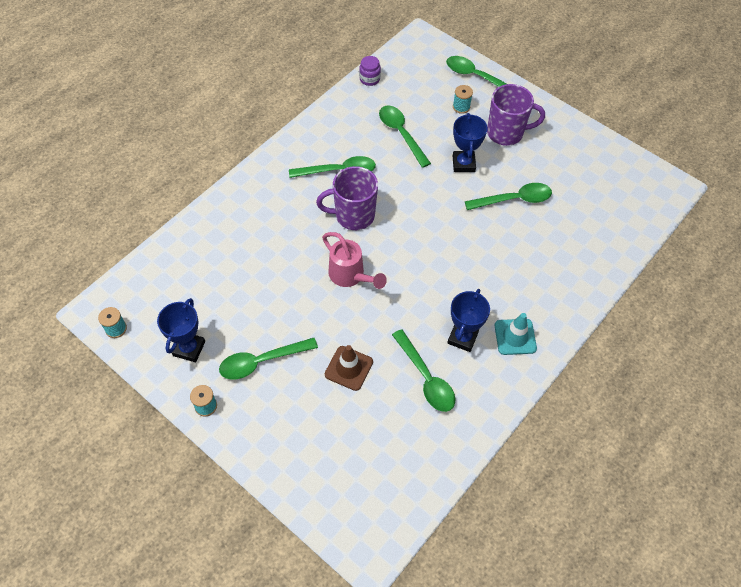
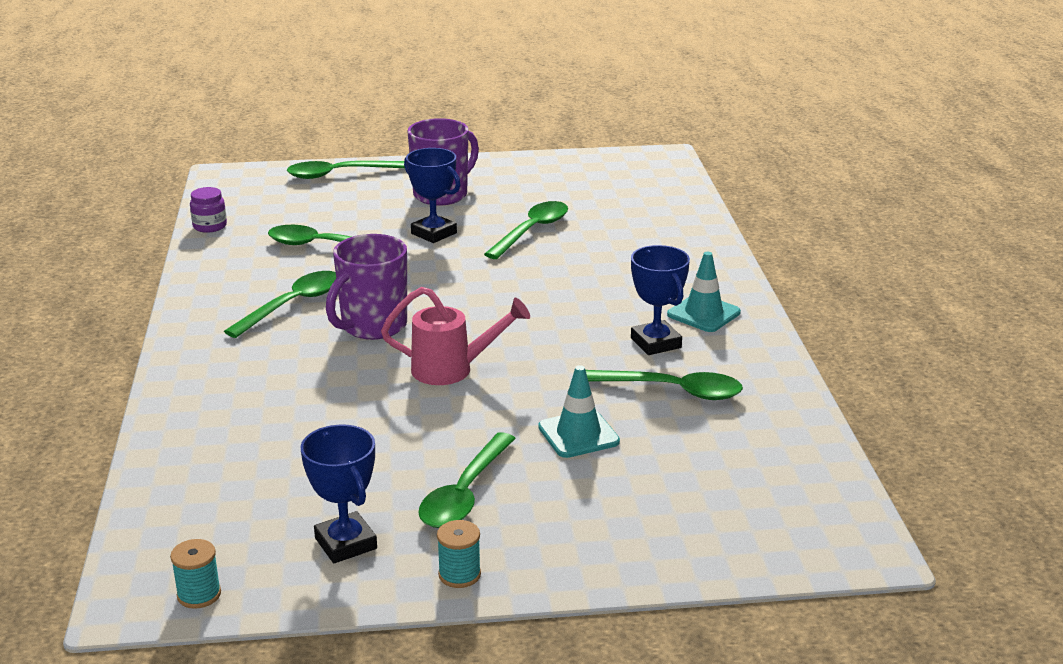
camera: 45 degrees left, 30 degrees down
brown traffic cone [325,345,373,391] -> turquoise traffic cone [538,365,620,458]
turquoise spool [453,85,473,114] -> none

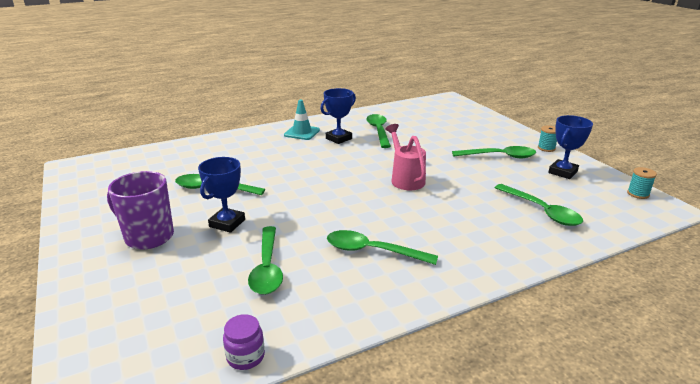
camera: 110 degrees left, 0 degrees up
green spoon [287,161,405,179] -> green spoon moved to [495,184,583,226]
purple mug [326,234,407,340] -> none
turquoise traffic cone [538,365,620,458] -> none

